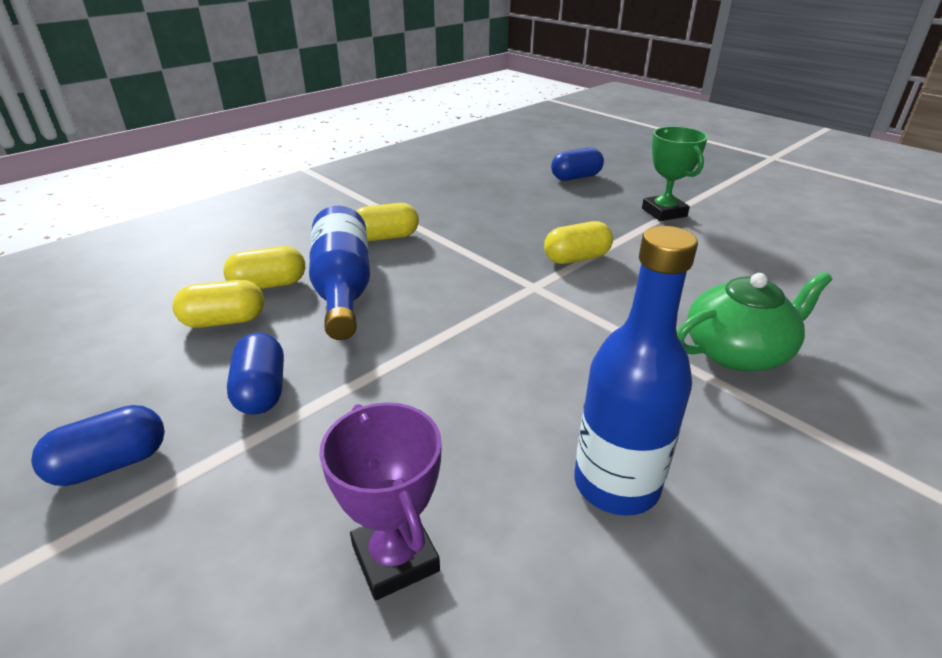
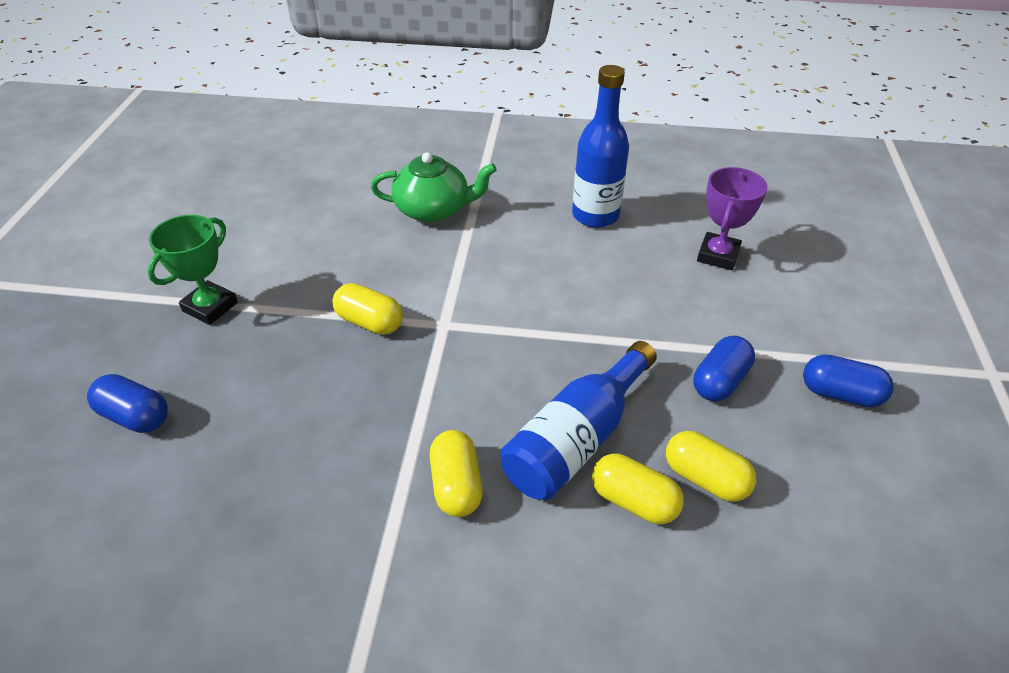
camera: 130 degrees left, 10 degrees up
yellow capsule [356,203,419,241] -> yellow capsule turned 45 degrees clockwise [429,430,483,517]
green teapot [677,272,832,371] -> green teapot turned 150 degrees clockwise [371,152,497,222]

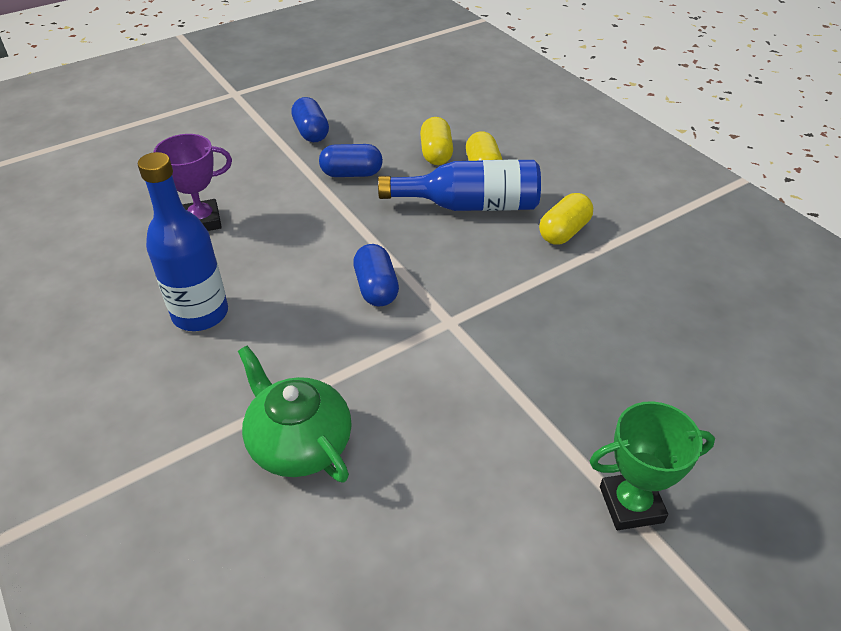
camera: 130 degrees left, 0 degrees up
blue capsule [87,374,168,433] -> blue capsule moved to [353,244,399,306]
yellow capsule [332,283,403,335] -> none

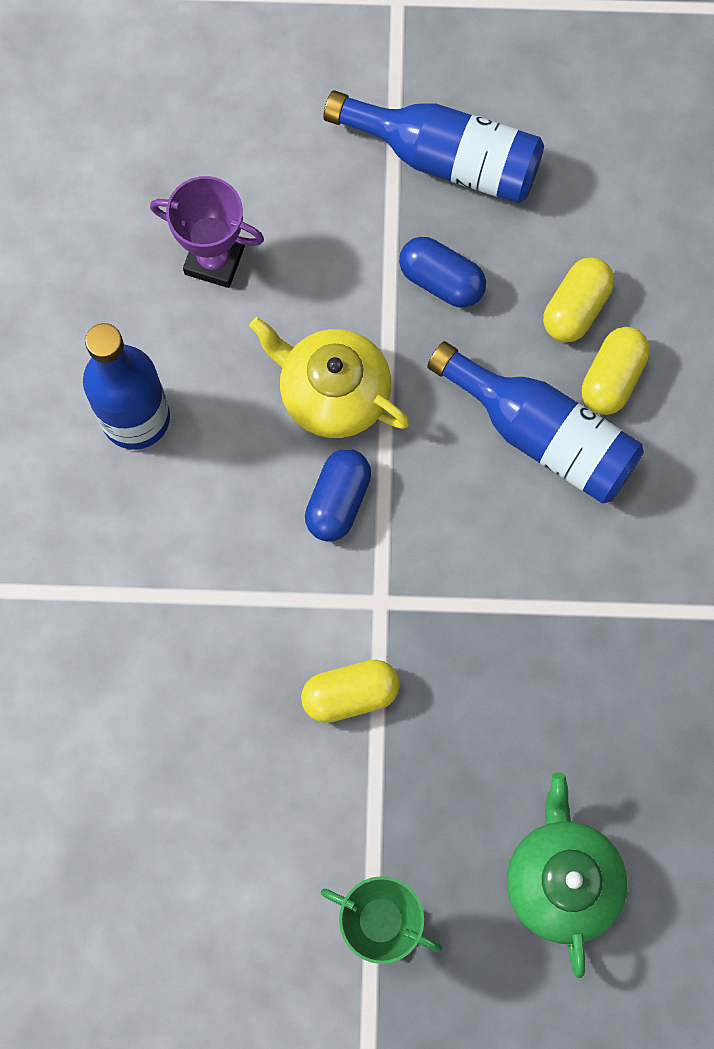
camera: 35 degrees right, 30 degrees up
green teapot [238,346,352,482] -> green teapot moved to [507,772,627,978]
blue capsule [291,97,329,142] -> blue bottle [323,91,544,203]
yellow capsule [539,193,593,245] -> yellow capsule moved to [301,660,400,723]
none -> yellow teapot [249,317,410,438]

